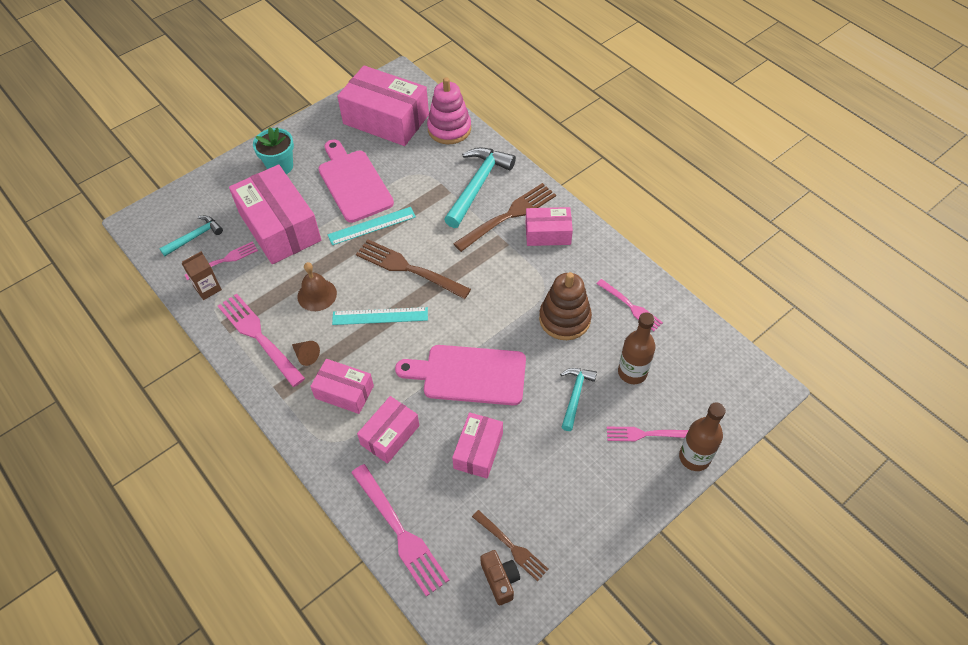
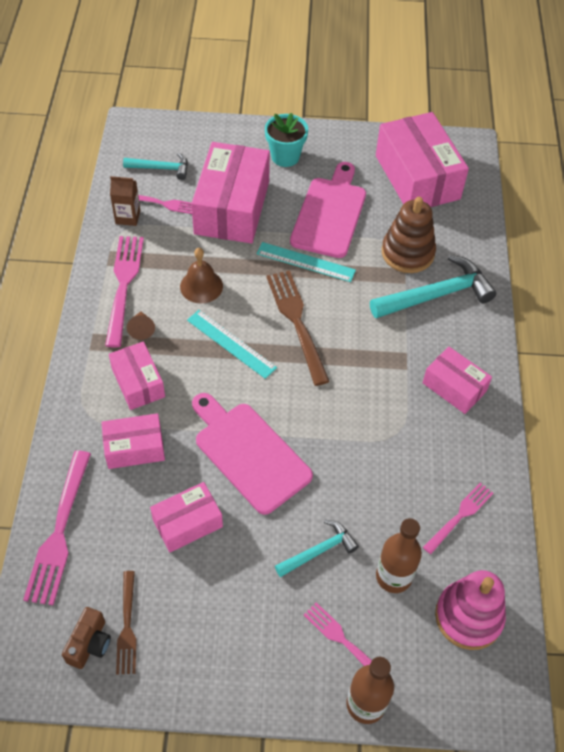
camera: 40 degrees right, 0 degrees up
pink stacking toy [427,77,471,144] -> pink stacking toy moved to [435,570,506,650]
brown fork [453,183,556,252] -> none
brown stacking toy [539,272,592,340] -> brown stacking toy moved to [382,197,436,273]
pink fork [596,279,663,331] -> pink fork turned 135 degrees counterclockwise [423,483,493,554]

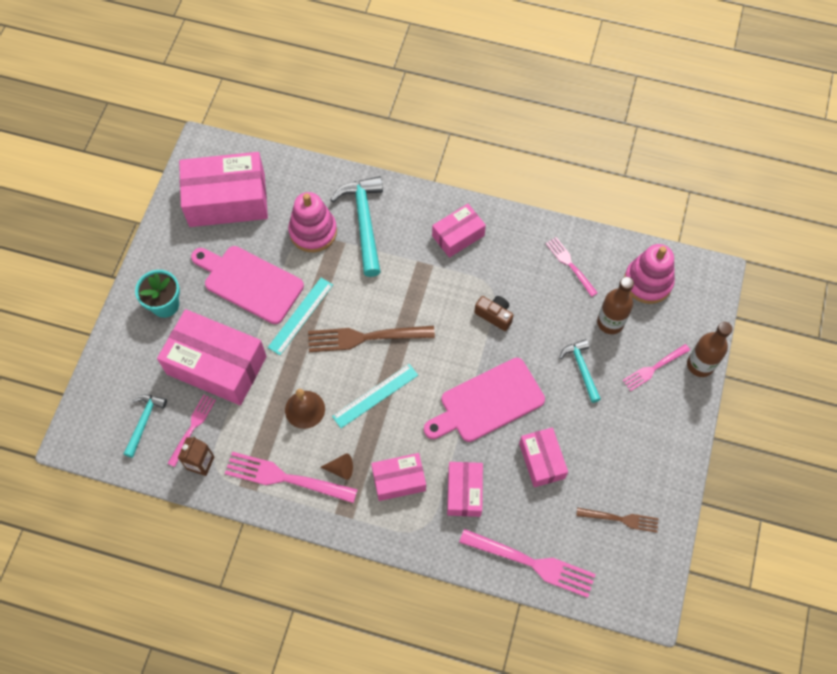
camera: 75 degrees left, 10 degrees up
brown camera [62,607,111,669] -> brown camera moved to [474,296,513,331]
brown stacking toy [382,197,436,273] -> pink stacking toy [288,192,337,252]

